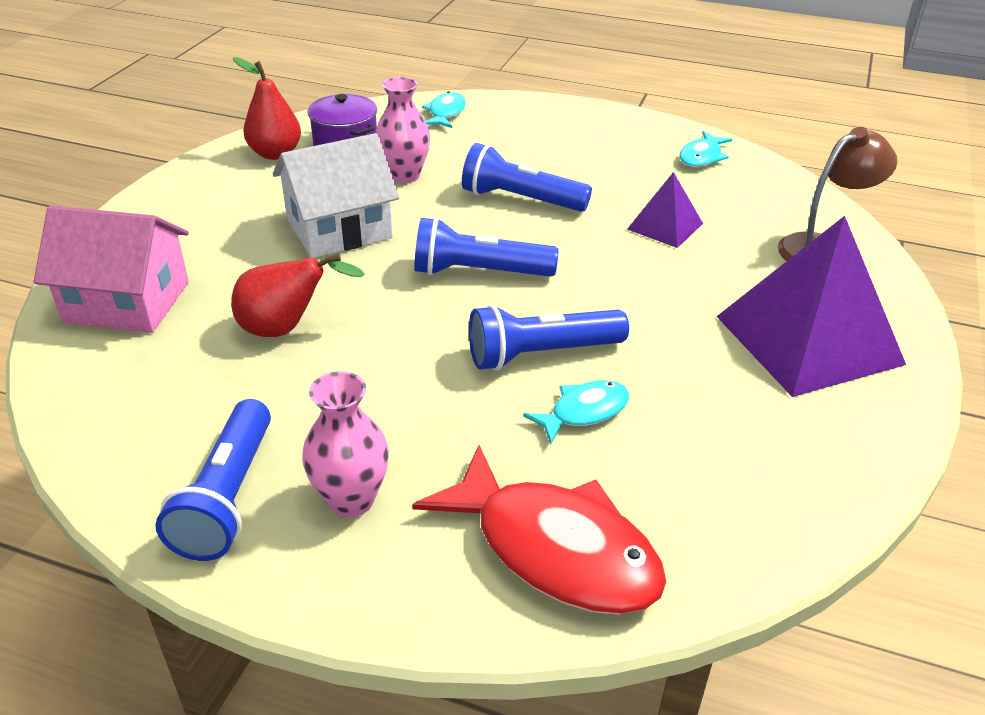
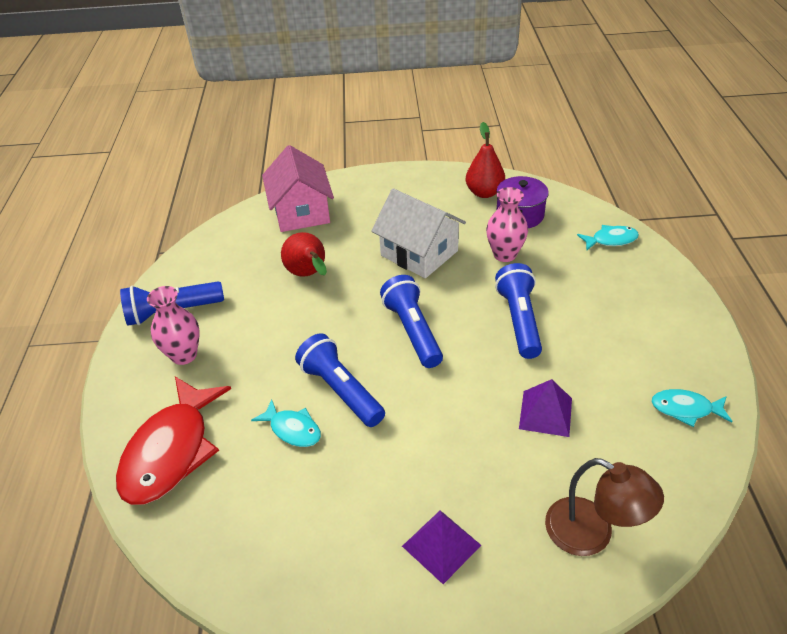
camera: 70 degrees right, 5 degrees up
purple pyramid [716,216,906,397] -> purple pyramid [402,510,481,584], size x0.50

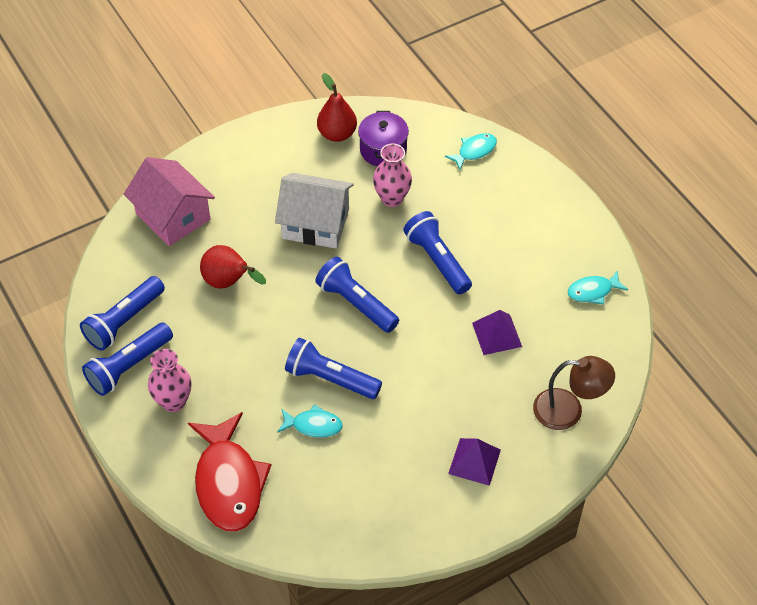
camera: 30 degrees left, 10 degrees up
none -> blue flashlight [80,276,165,351]

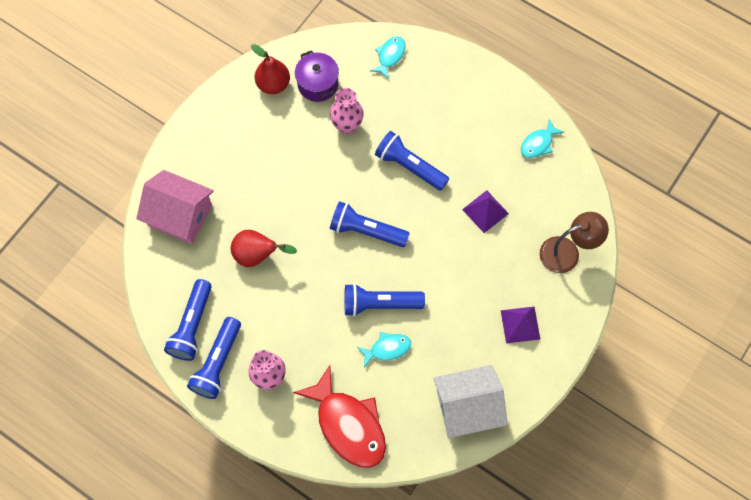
camera: 25 degrees left, 15 degrees up
white house [275,173,354,248] -> white house moved to [433,365,508,438]

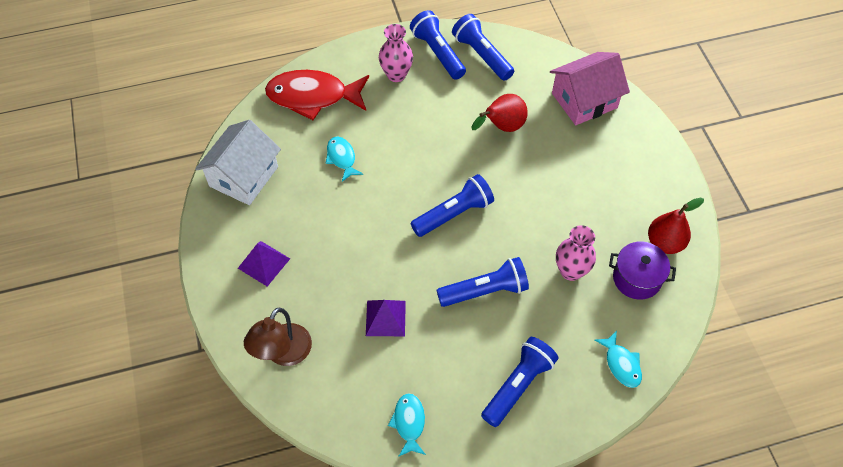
camera: 130 degrees right, 10 degrees down
blue flashlight [344,284,425,316] -> blue flashlight moved to [481,337,558,427]
turquoise fish [357,332,411,368] -> turquoise fish turned 135 degrees clockwise [325,137,363,182]

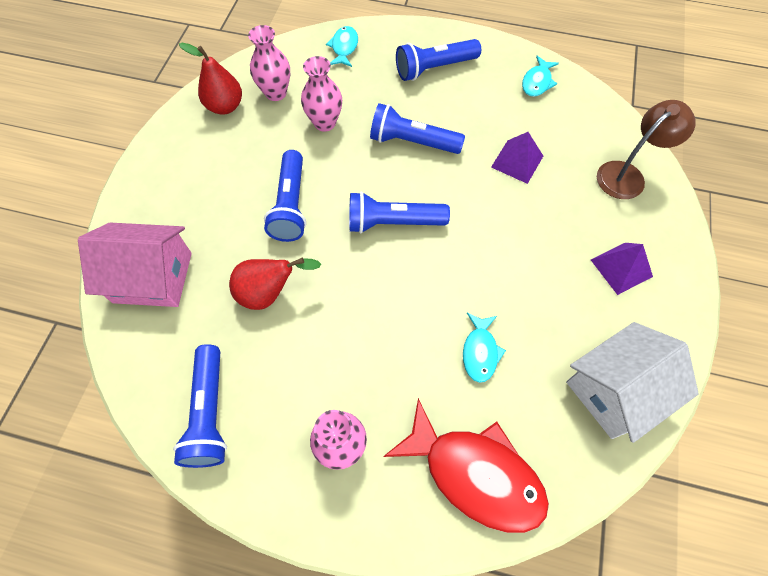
camera: 150 degrees left, 5 degrees up
blue flashlight [410,10,466,80] -> blue flashlight moved to [264,150,306,242]
purple pot [609,241,676,300] -> pink vase [248,25,290,101]

